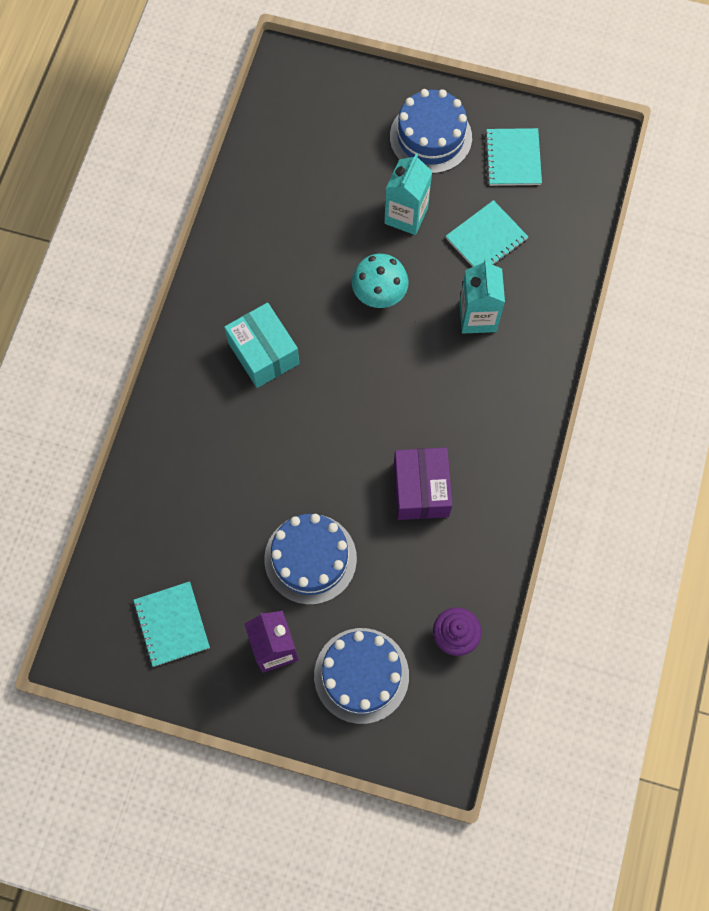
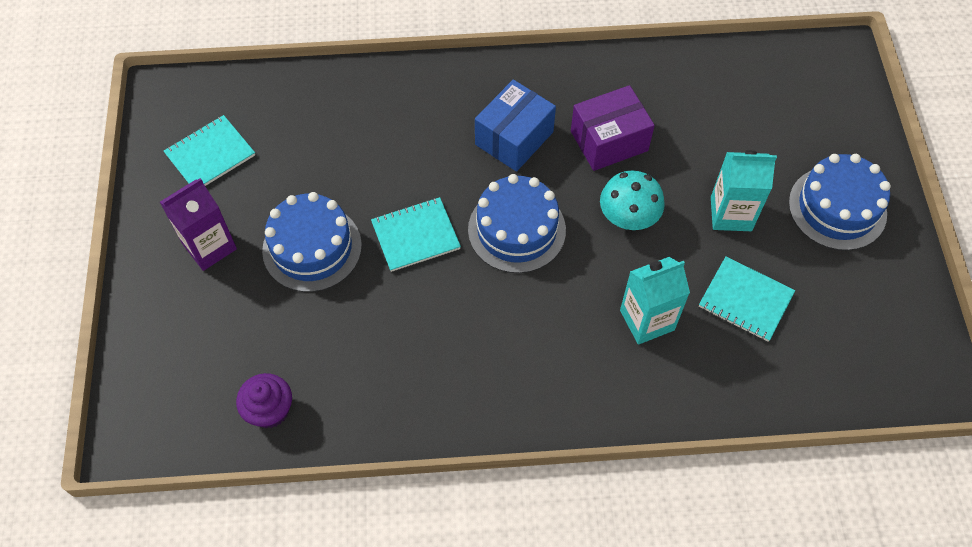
camera: 70 degrees right, 10 degrees down
turquoise box [224,303,300,388] -> blue box [475,79,556,172]
blue cake [314,628,409,724] -> blue cake moved to [468,174,566,273]
purple box [394,447,452,520] -> purple box moved to [571,85,655,171]
turquoise notebook [485,128,542,186] -> turquoise notebook moved to [371,197,461,272]

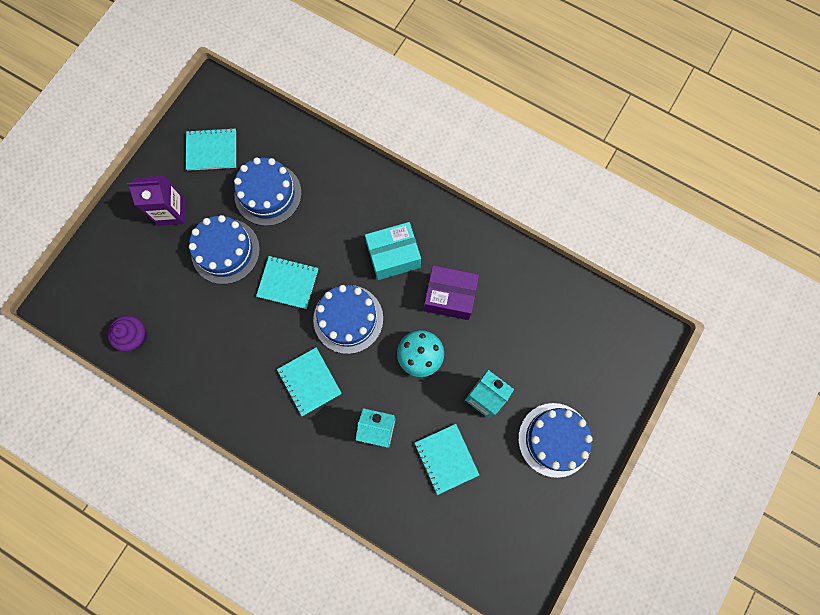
camera: 35 degrees right, 15 degrees up
blue box [475,79,556,172] -> turquoise box [365,222,421,280]
none -> blue cake [234,157,302,226]
none -> turquoise notebook [277,347,342,416]

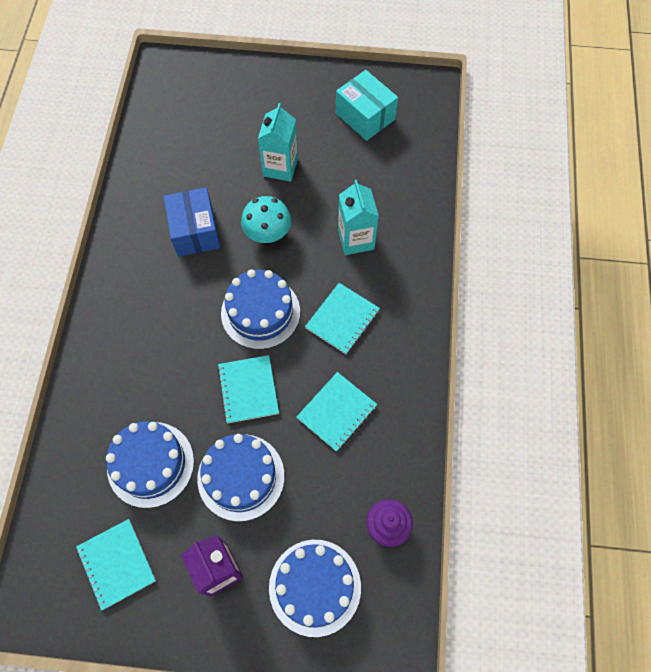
camera: 115 degrees left, 10 degrees down
turquoise box [365,222,421,280] -> turquoise box moved to [336,70,398,141]
turquoise notebook [415,424,479,495] -> turquoise notebook moved to [296,372,377,451]
purple box [424,265,479,320] -> blue box [163,187,220,257]
blue cake [518,403,592,478] -> blue cake moved to [269,540,361,637]

